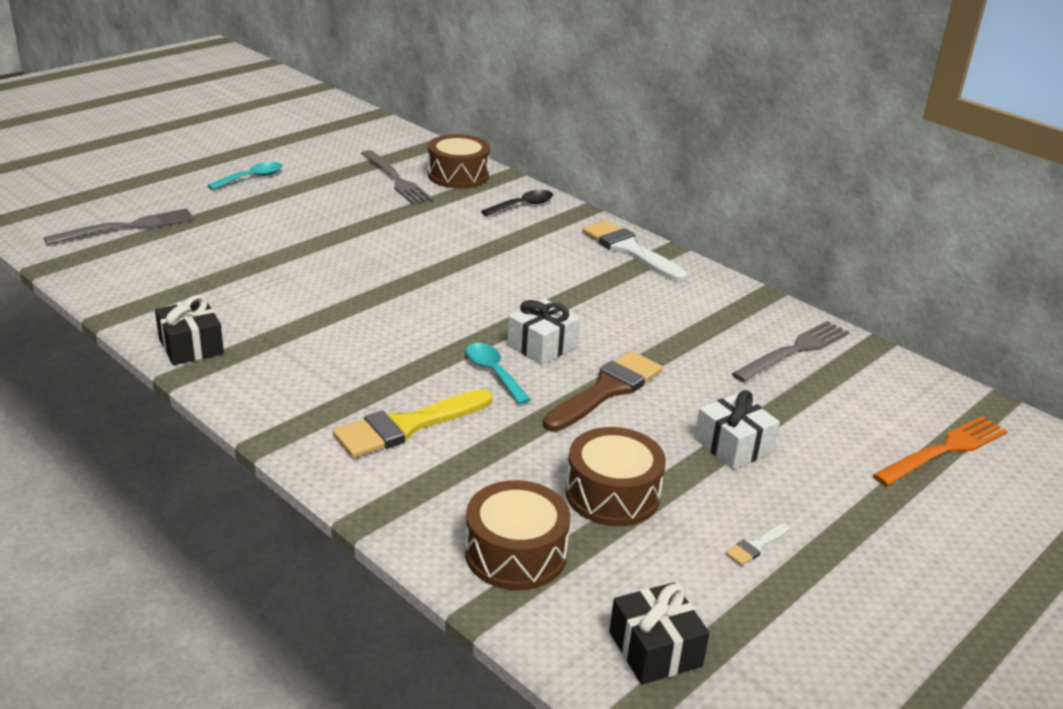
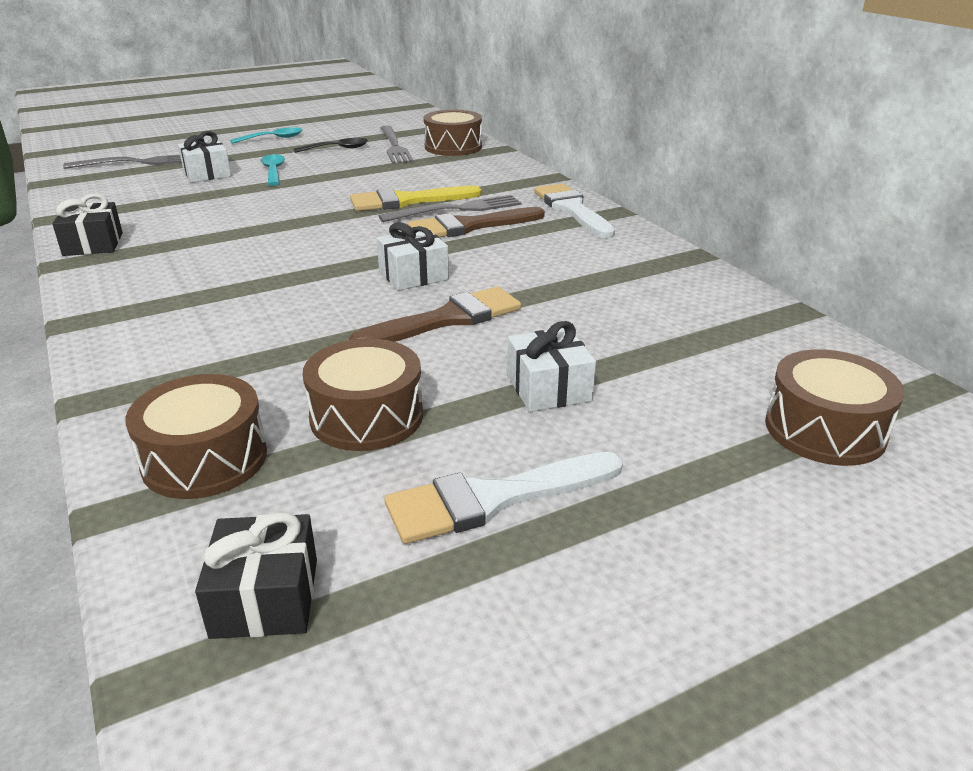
camera: 20 degrees right, 0 degrees up
yellow brush [333,389,492,458] -> yellow brush moved to [350,186,481,211]
turquoise spoon [466,343,531,404] -> turquoise spoon moved to [260,154,285,186]
black spoon [481,190,553,216] -> black spoon moved to [294,138,368,153]
white brush [726,523,789,566] -> white brush [384,452,623,544], size x2.31
grey fork [732,321,849,382] -> grey fork moved to [379,195,521,222]
orange fork [873,416,1008,486] -> brown drum [765,349,904,466]
none -> white gift [178,131,231,182]
none -> brown brush [408,207,545,237]

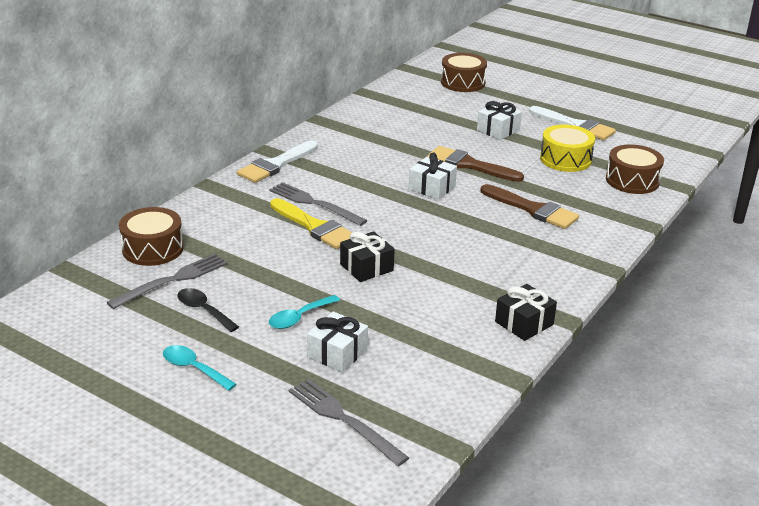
camera: 120 degrees left, 0 degrees up
black gift [195,512,317,639] -> black gift moved to [340,231,395,282]
brown drum [303,338,423,451] -> yellow drum [540,125,595,172]
brown brush [408,207,545,237] -> brown brush moved to [480,184,579,229]

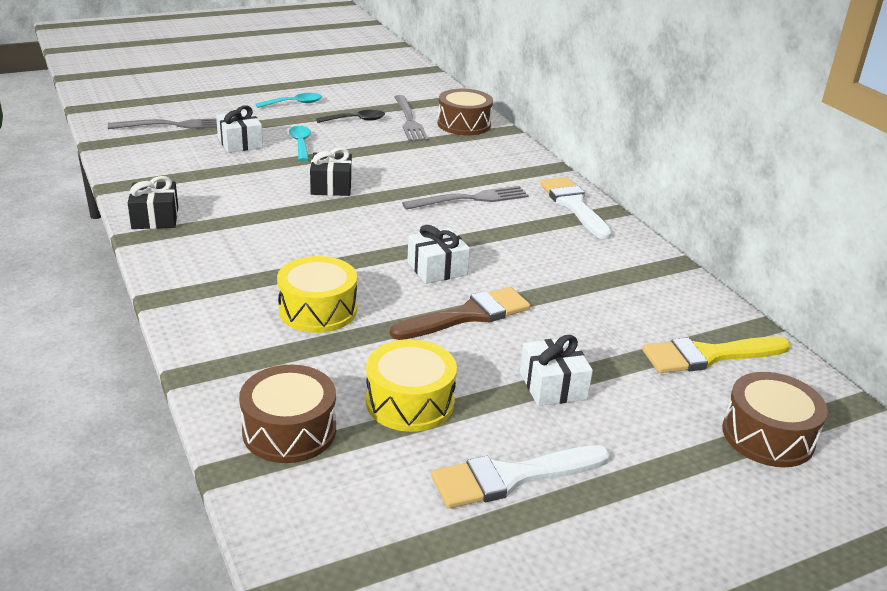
camera: 120 degrees right, 0 degrees up
yellow brush [270,198,352,249] -> yellow brush moved to [643,336,791,373]
brown brush [480,184,579,229] -> yellow drum [277,256,357,333]

